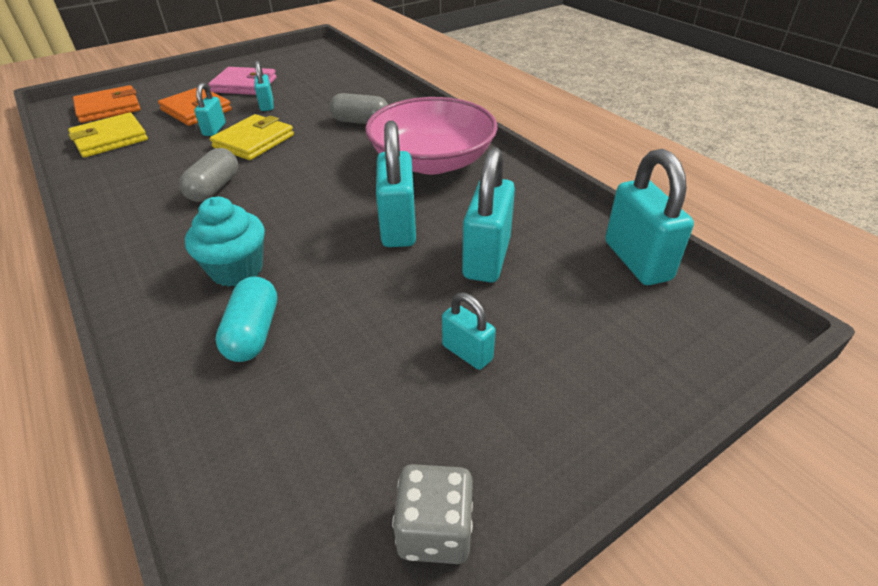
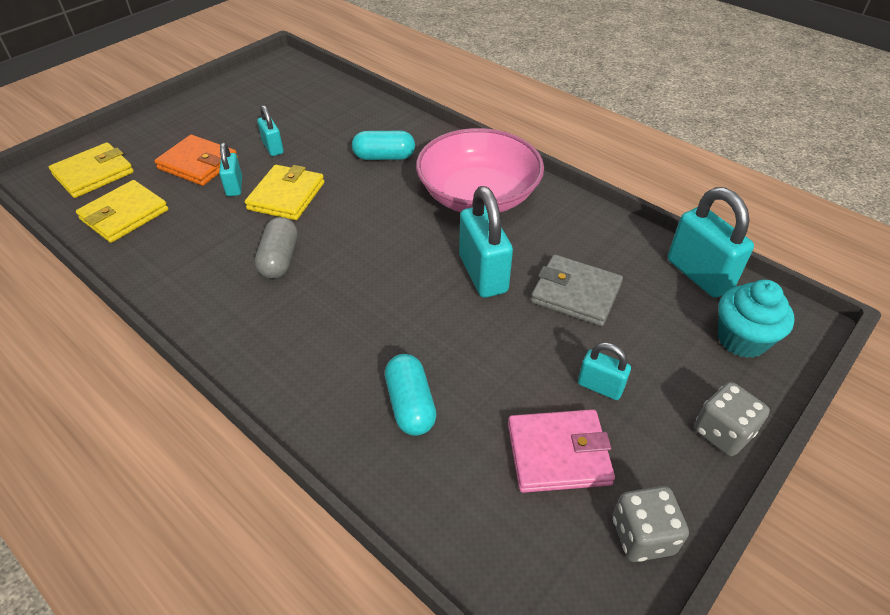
camera: 15 degrees left, 5 degrees up
orange wallet [73,85,141,123] -> yellow wallet [49,142,134,198]
turquoise cupcake [185,197,265,287] -> turquoise cupcake moved to [718,280,795,358]
pink wallet [208,67,277,95] -> pink wallet moved to [508,409,615,493]
grey capsule [329,93,388,124] -> turquoise capsule [352,131,415,160]
turquoise padlock [462,147,515,283] -> grey wallet [531,254,623,326]
none -> grey dice [694,382,770,456]

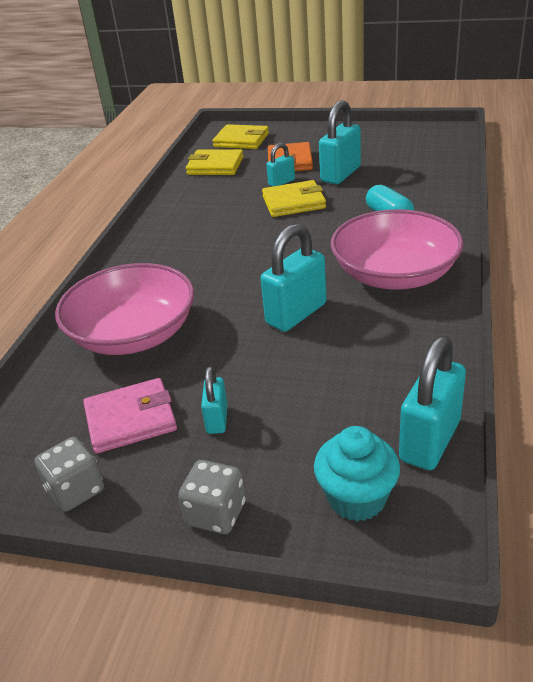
camera: 65 degrees right, 10 degrees down
grey capsule [255,217,298,278] -> none
turquoise padlock [257,105,284,156] -> turquoise padlock [319,100,361,185], size x1.81
turquoise capsule [385,354,437,436] -> pink bowl [55,263,194,355]
pink wallet [508,409,615,493] -> pink wallet turned 75 degrees counterclockwise [83,378,177,453]
grey wallet [531,254,623,326] -> none

